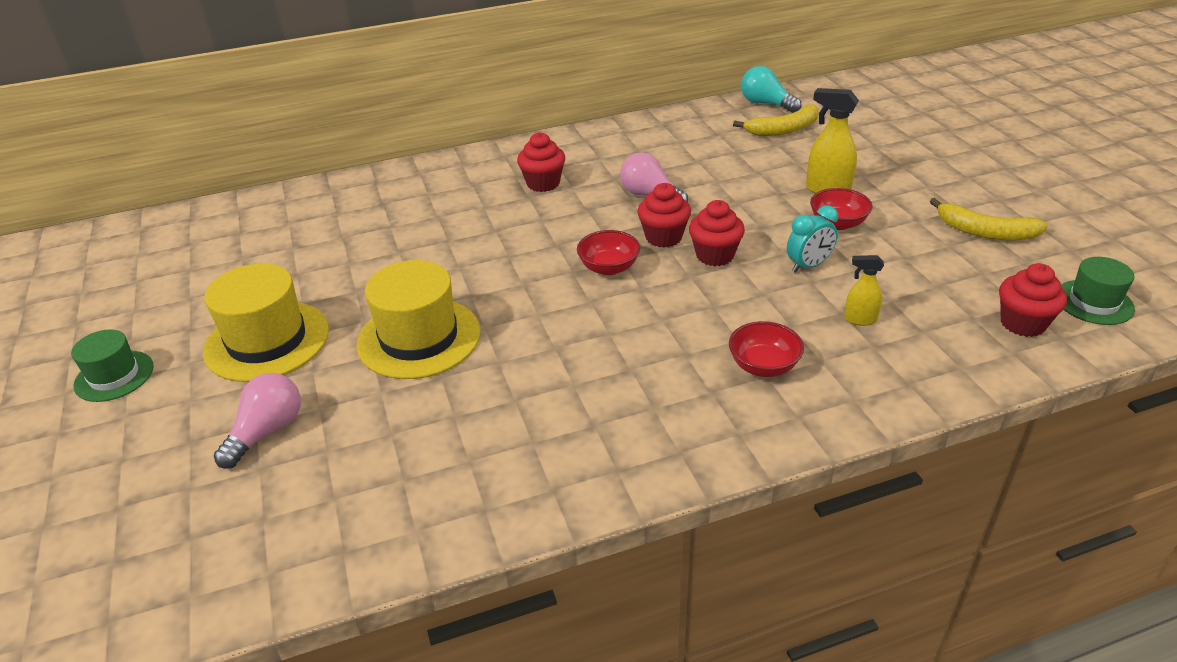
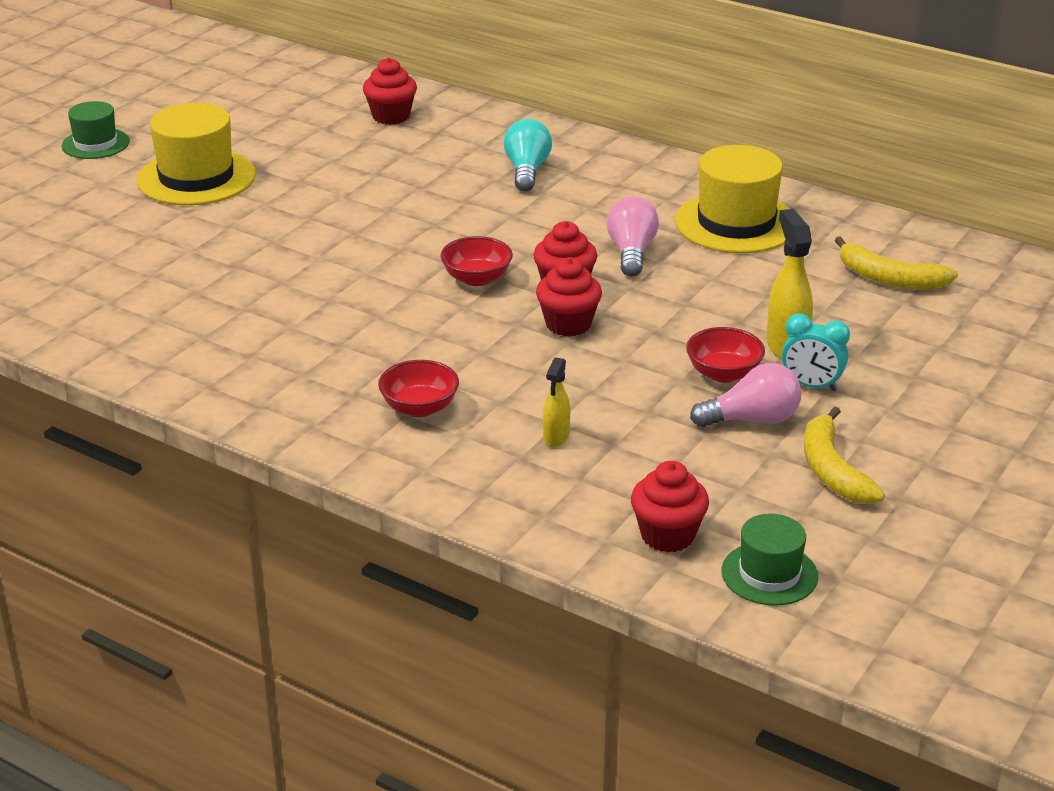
camera: 50 degrees right, 5 degrees down
pink light bulb [214,373,301,469] -> pink light bulb moved to [690,363,802,427]
yellow hat [356,260,481,379] -> yellow hat moved to [675,145,790,253]
red cupcake [517,132,565,192] -> red cupcake moved to [363,57,417,125]
turquoise light bulb [741,66,801,113] -> turquoise light bulb moved to [504,119,552,191]
turquoise clock [787,205,838,273] -> turquoise clock moved to [782,313,850,391]
yellow spray bottle [844,255,884,326] -> yellow spray bottle turned 135 degrees counterclockwise [543,357,570,447]

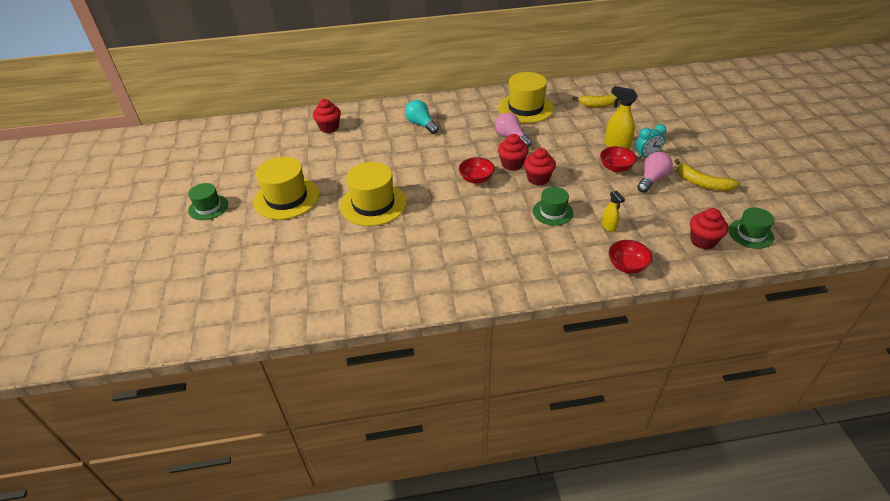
camera: 40 degrees left, 10 degrees up
red bowl [378,360,459,417] -> red bowl moved to [609,240,653,274]
none -> yellow hat [340,162,407,226]
none -> green hat [533,187,574,226]

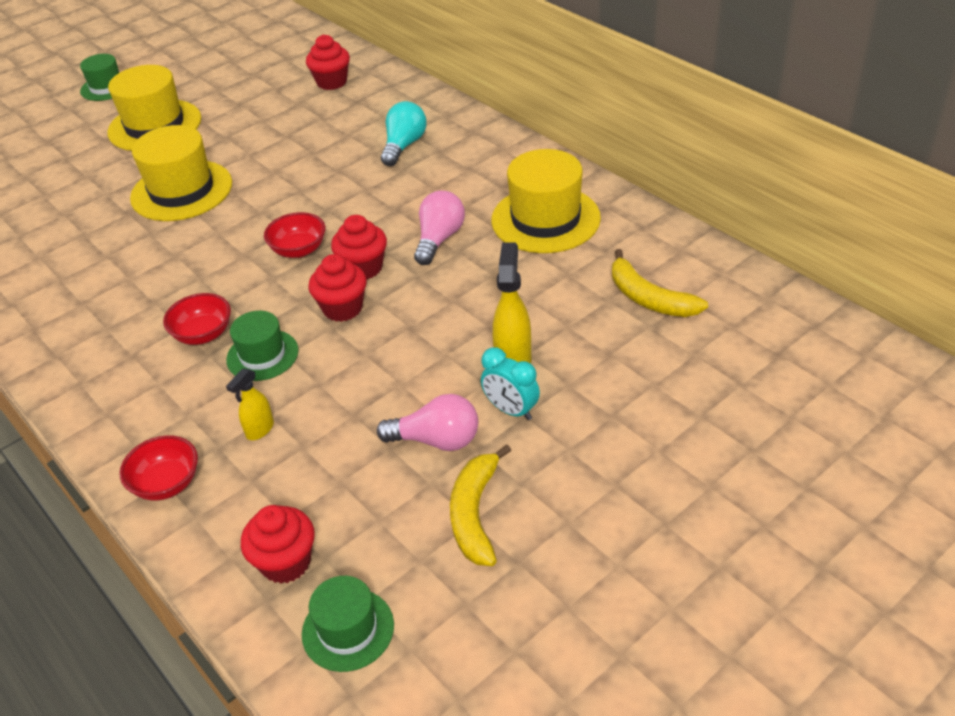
camera: 60 degrees right, 0 degrees up
red bowl [600,146,637,172] -> red bowl moved to [163,293,231,345]

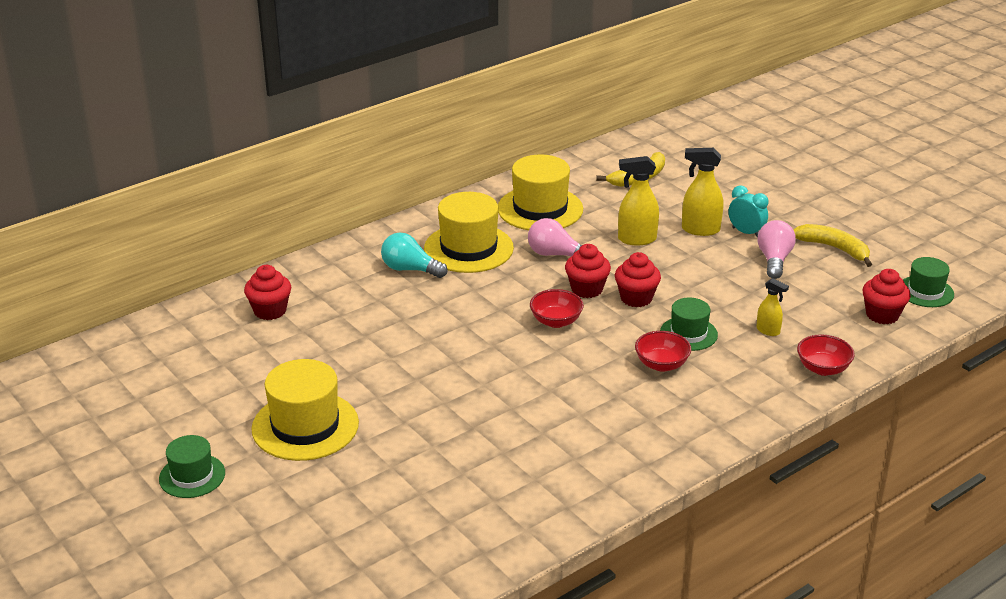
camera: 90 degrees left, 10 degrees down
yellow hat [130,125,232,221] -> yellow hat moved to [424,192,514,273]
yellow banana [450,444,512,566] -> yellow banana turned 150 degrees counterclockwise [793,224,872,267]
turquoise clock [481,347,540,420] -> turquoise clock turned 90 degrees counterclockwise [728,185,769,238]
none -> yellow spray bottle [618,156,659,245]

